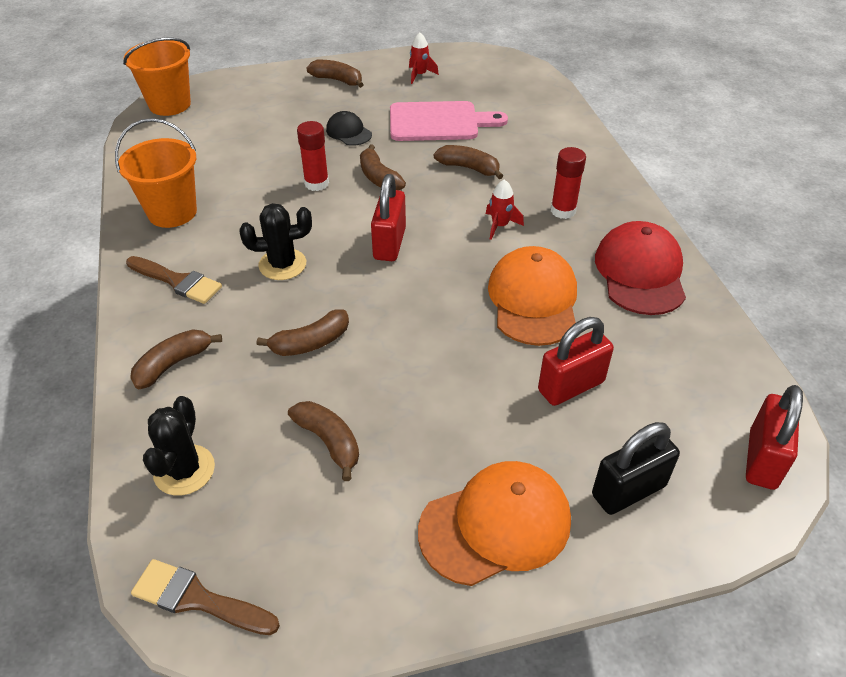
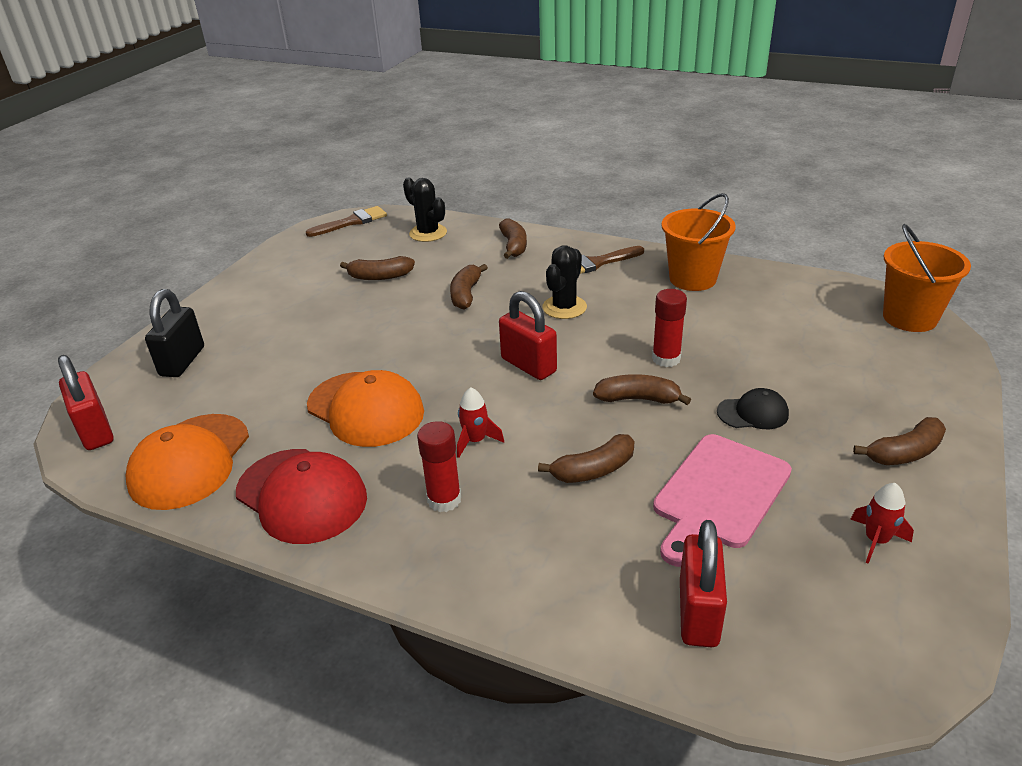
camera: 130 degrees right, 10 degrees down
orange cap [418,461,571,586] -> orange cap moved to [125,414,249,510]
red padlock [538,317,614,406] -> red padlock moved to [680,520,727,647]

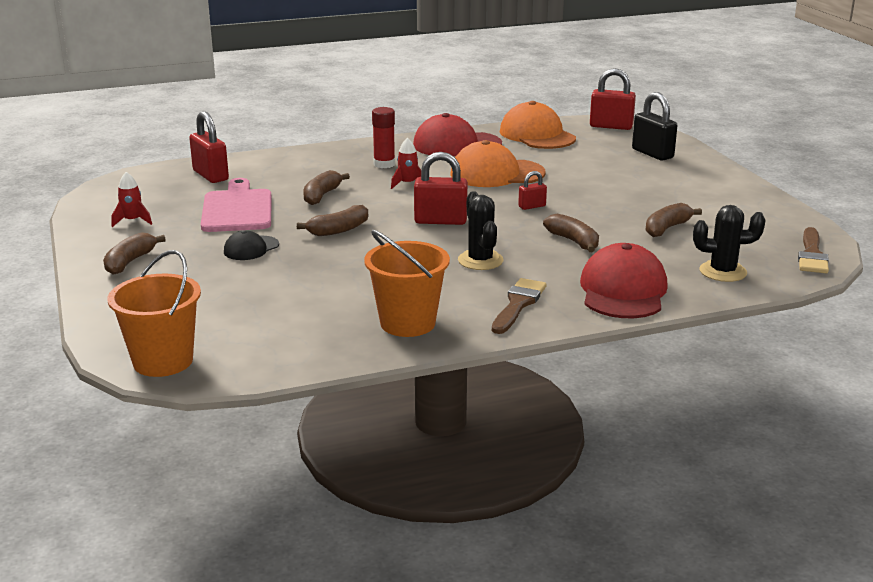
camera: 135 degrees right, 10 degrees down
brown banana [499,218,527,259] -> red cap [580,243,668,318]
red glue stick [652,289,687,367] -> none
none -> red padlock [518,171,547,210]

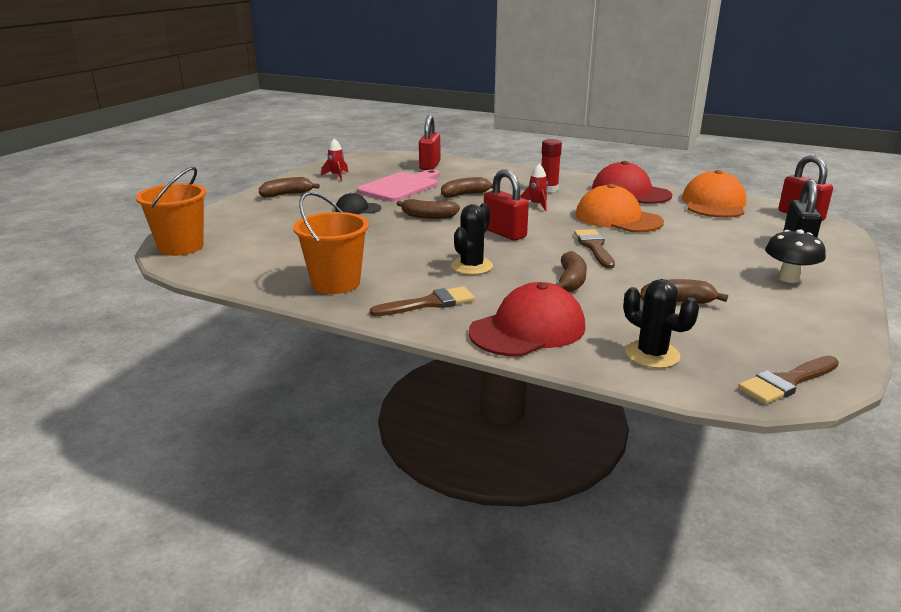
camera: 45 degrees right, 0 degrees up
red padlock [518,171,547,210] -> brown brush [574,229,615,269]
none -> black mushroom [765,229,826,283]

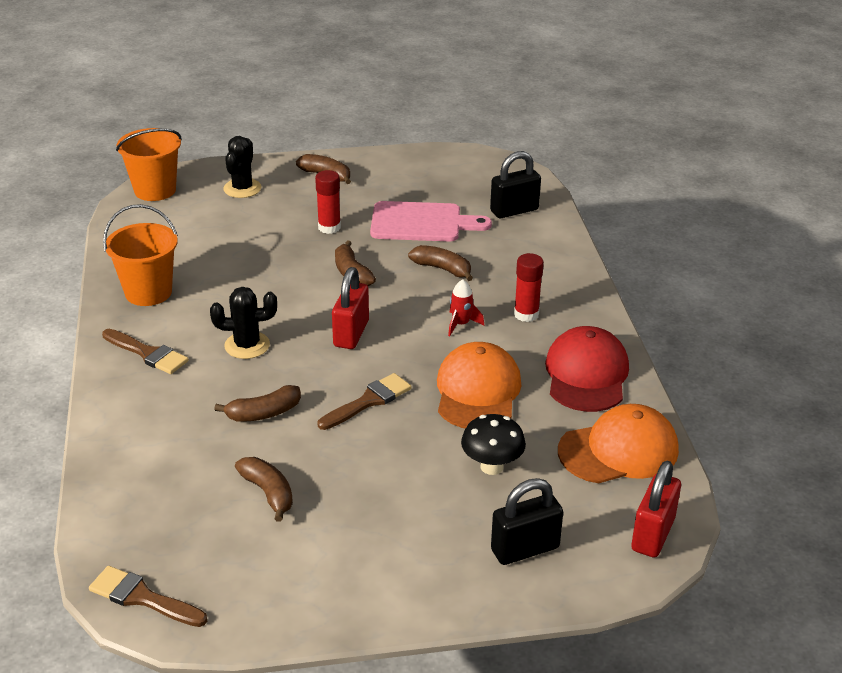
camera: 55 degrees right, 10 degrees up
red rocket [321,138,348,181] -> none
black cap [335,193,381,214] -> red glue stick [315,170,341,234]
red padlock [419,115,440,170] -> black padlock [490,151,541,218]
red cap [469,282,585,357] -> none
black cactus [624,279,699,368] -> black cactus moved to [223,136,261,198]
black mushroom [765,229,826,283] -> black mushroom moved to [461,414,526,475]

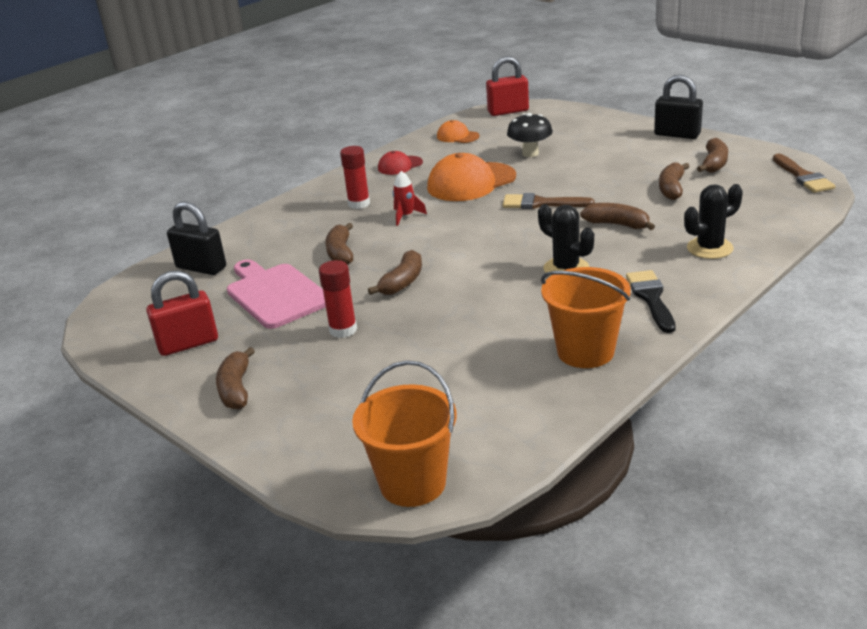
camera: 125 degrees left, 5 degrees down
brown brush [102,329,189,374] -> black brush [626,270,676,333]
black cactus [223,136,261,198] -> black cactus moved to [684,184,743,259]
red padlock [332,267,369,349] -> red padlock moved to [146,270,218,356]
black padlock [491,478,563,565] -> black padlock moved to [654,75,703,139]
red cap [545,326,629,412] -> red cap [378,151,423,175], size x0.53
orange cap [558,404,679,483] -> orange cap [437,120,480,143], size x0.53
none -> brown banana [697,138,728,173]

